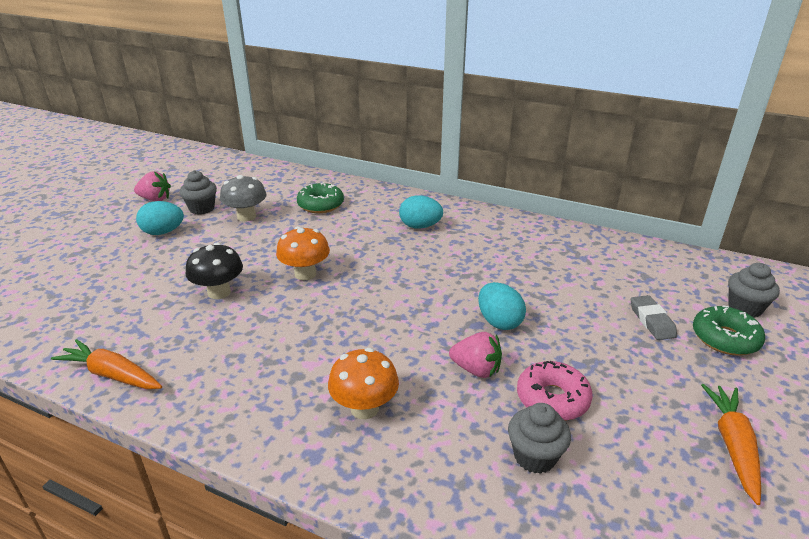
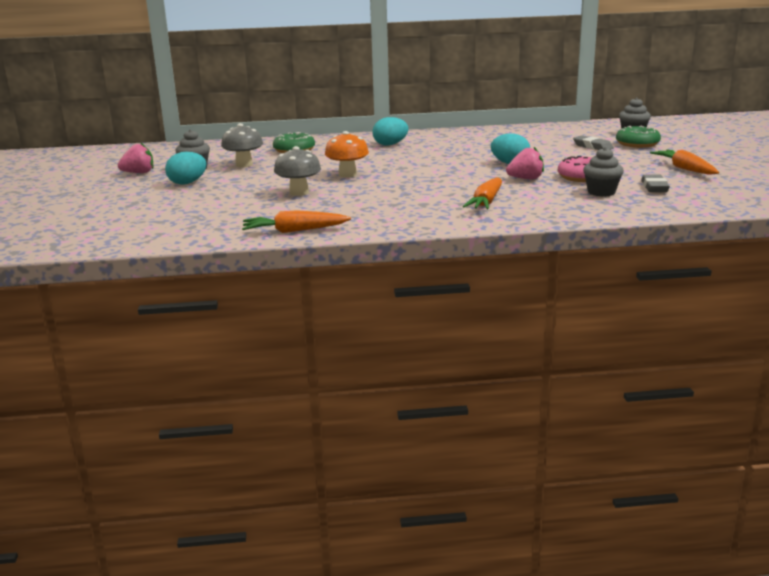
camera: 30 degrees left, 10 degrees down
black mushroom [186,243,243,299] -> grey mushroom [274,146,321,196]
orange mushroom [328,348,399,419] -> orange carrot [463,177,502,209]
none -> grey eraser [641,175,670,192]

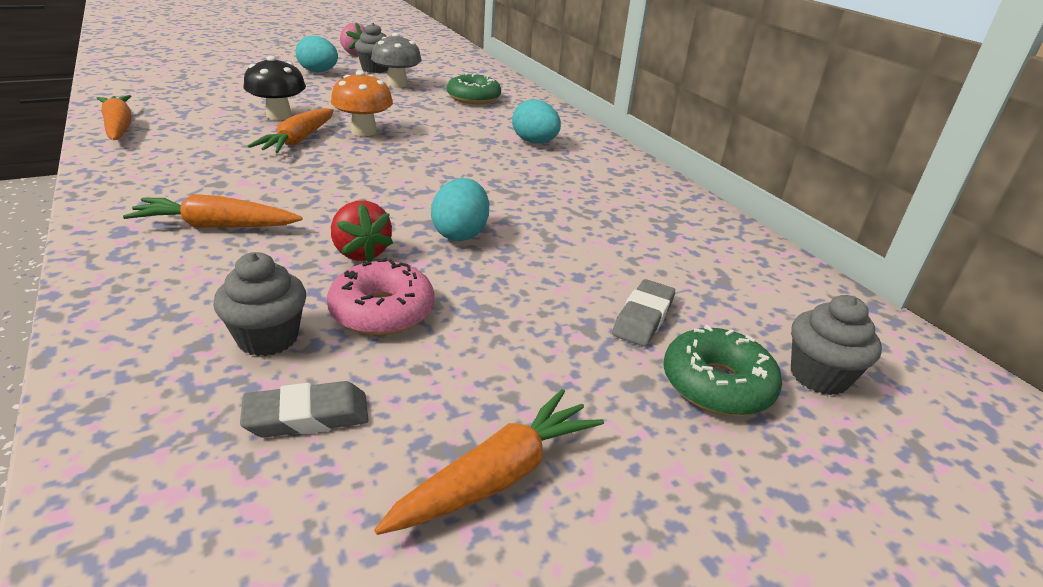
camera: 65 degrees right, 10 degrees up
grey mushroom [274,146,321,196] -> black mushroom [244,56,306,120]
pink strawberry [506,147,544,179] -> red strawberry [331,200,393,262]
none -> orange carrot [248,108,334,153]

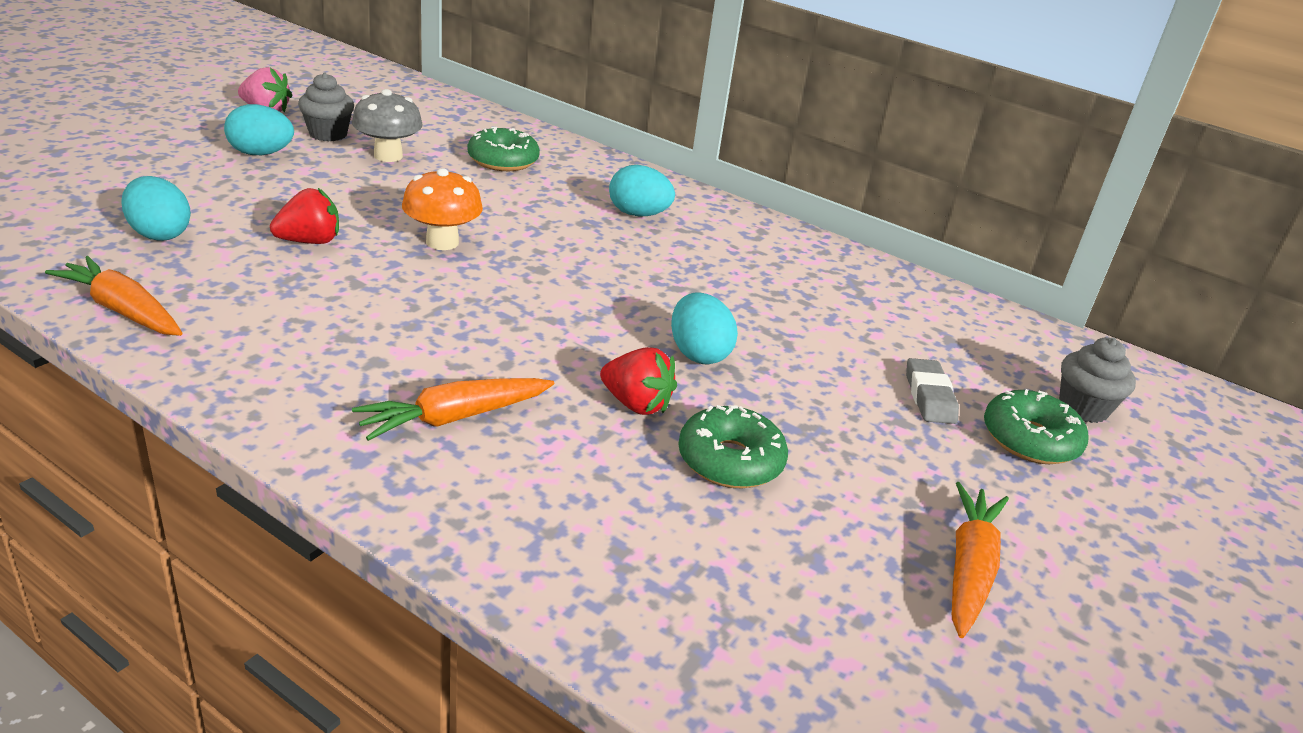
camera: 30 degrees left, 0 degrees up
grey cupcake [213,252,306,356] -> none
grey eraser [240,381,369,438] -> none
black mushroom [244,56,306,120] -> red strawberry [270,188,339,244]
orange carrot [248,108,334,153] -> none
pink donut [327,258,434,335] -> green donut [678,405,788,488]
none -> turquoise egg [122,176,191,241]

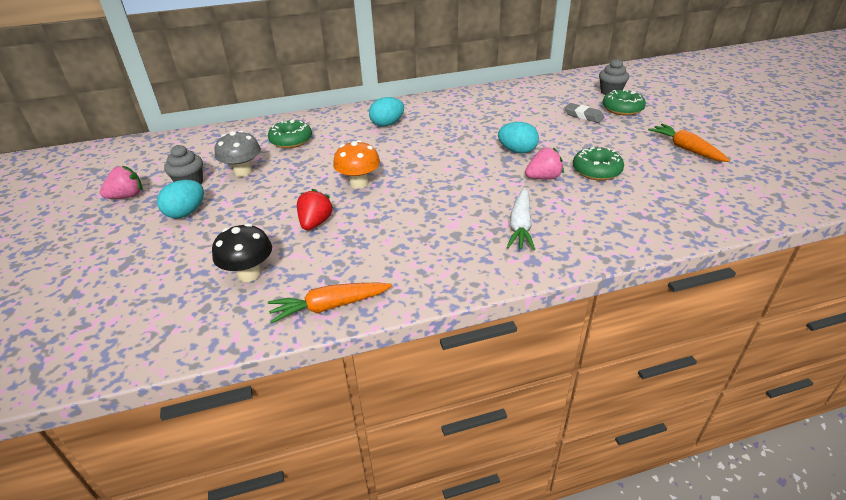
camera: 45 degrees left, 5 degrees up
turquoise egg [122,176,191,241] -> black mushroom [212,223,272,282]
orange carrot [352,378,554,441] -> white carrot [506,188,535,250]
red strawberry [600,347,677,415] -> pink strawberry [525,147,564,179]

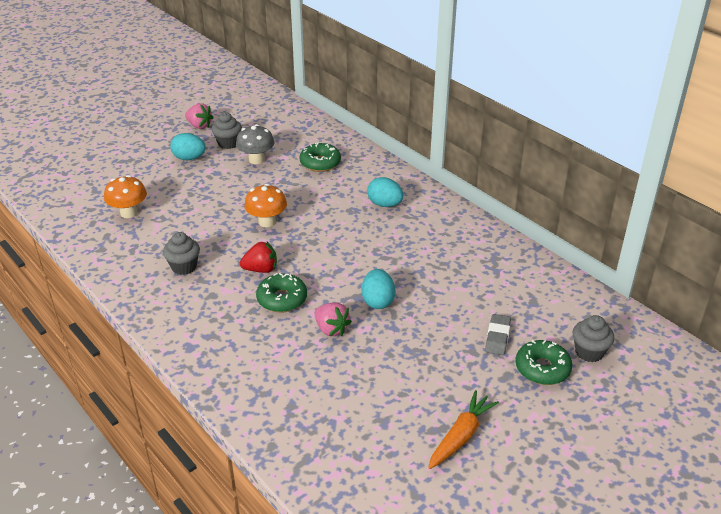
camera: 65 degrees right, 0 degrees up
black mushroom [212,223,272,282] -> orange mushroom [104,175,147,218]
orange carrot [268,282,392,324] -> none
red strawberry [297,189,333,230] -> red strawberry moved to [240,242,277,273]
white carrot [506,188,535,250] -> none
green donut [573,147,624,180] -> green donut moved to [256,273,307,313]
none -> grey cupcake [163,232,200,275]

